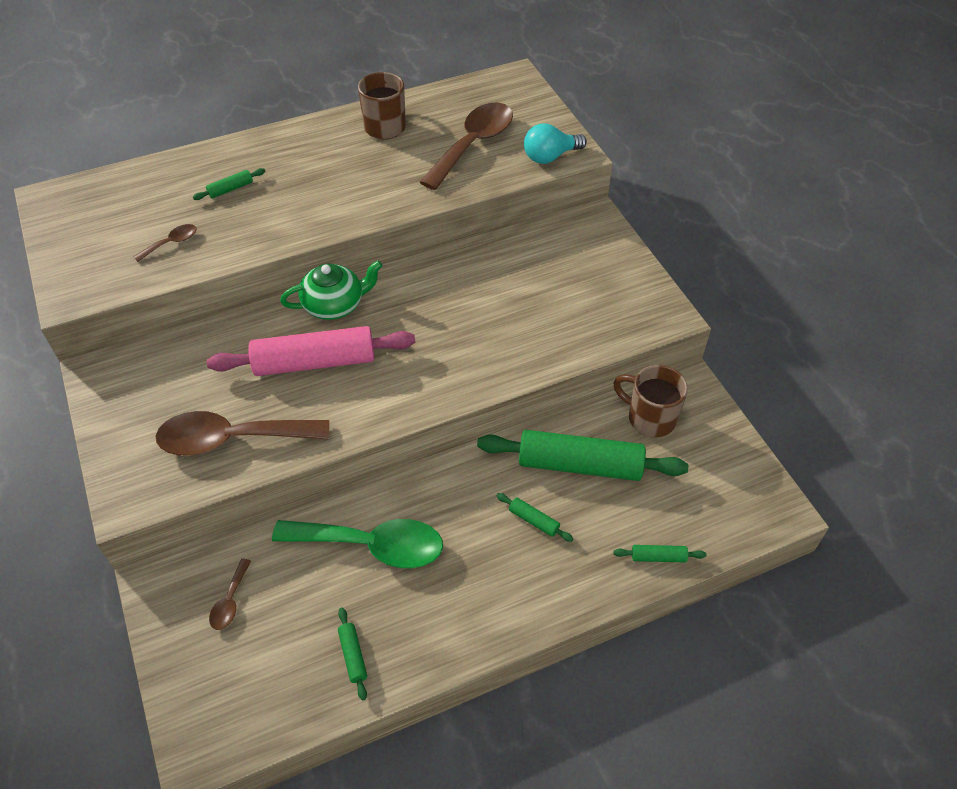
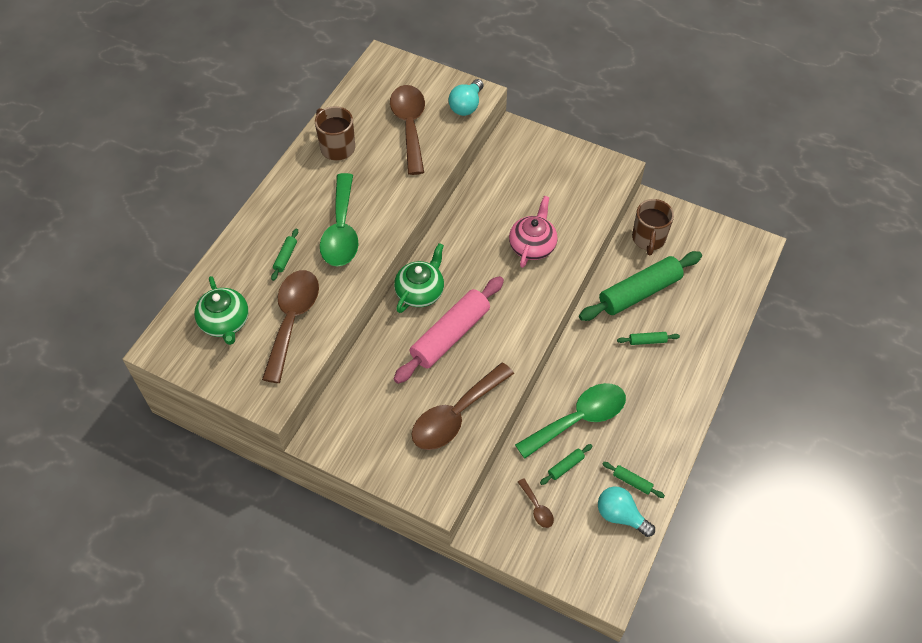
camera: 40 degrees left, 5 degrees up
brown spoon [133,224,197,262] -> brown spoon [262,270,319,383], size x2.26
brown mug [613,365,688,437] -> brown mug turned 75 degrees counterclockwise [632,199,674,255]
green rolling pin [613,545,706,562] -> green rolling pin moved to [540,444,592,485]
none -> green teapot [194,276,249,345]
none -> green spoon [320,173,359,267]
none -> pink teapot [509,196,557,268]
none -> turquoise light bulb [598,486,655,537]

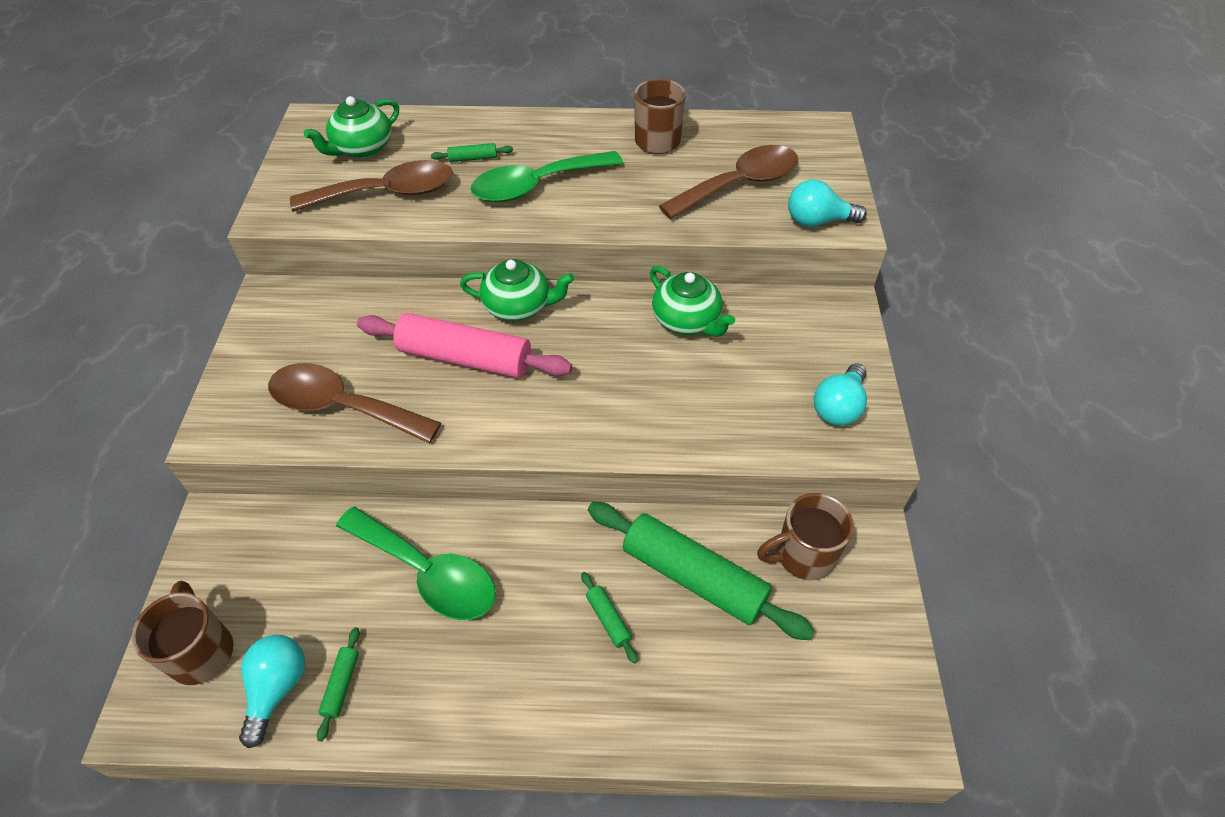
camera: 65 degrees right, 5 degrees down
pink teapot [509,196,557,268] -> none
brown spoon [518,478,554,528] -> none
green rolling pin [540,444,592,485] -> none
none -> brown mug [132,580,234,685]
none -> green teapot [650,266,735,337]
none -> turquoise light bulb [814,363,867,426]

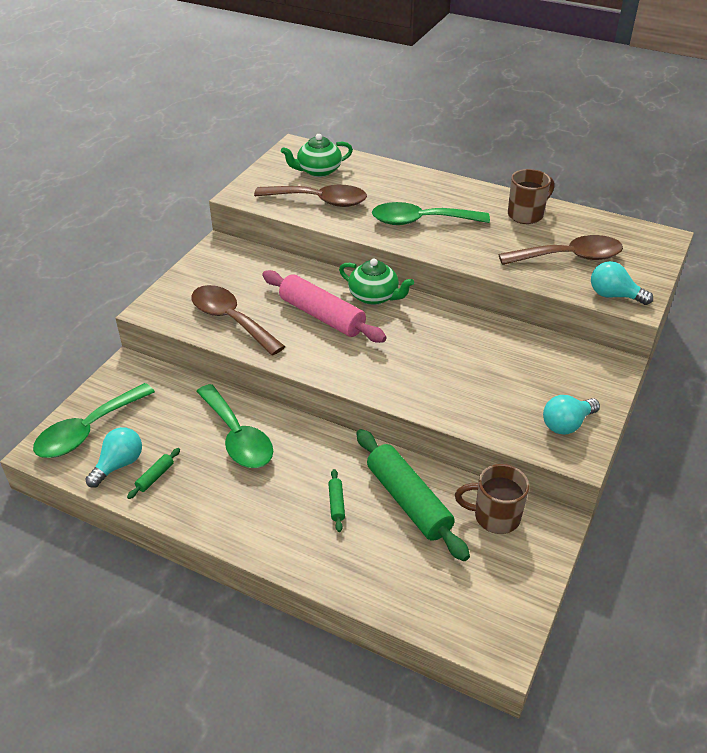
camera: 25 degrees right, 10 degrees down
brown mug [132,580,234,685] -> green spoon [33,383,155,458]
green rolling pin [431,143,513,162] -> none
green teapot [650,266,735,337] -> none

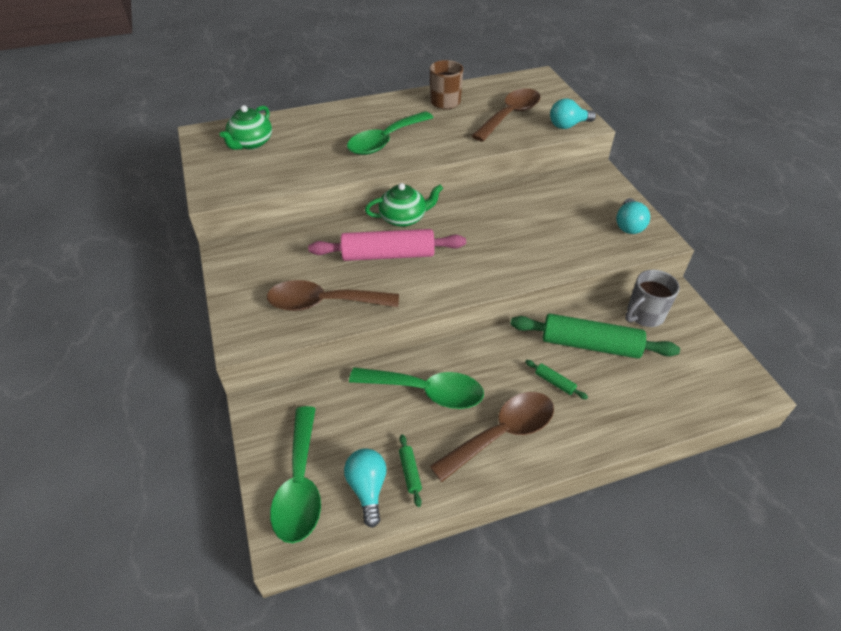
camera: 45 degrees left, 5 degrees up
brown spoon [254,185,367,207] -> brown spoon moved to [430,392,554,482]
brown mug [455,464,529,534] -> grey mug [625,270,680,327]

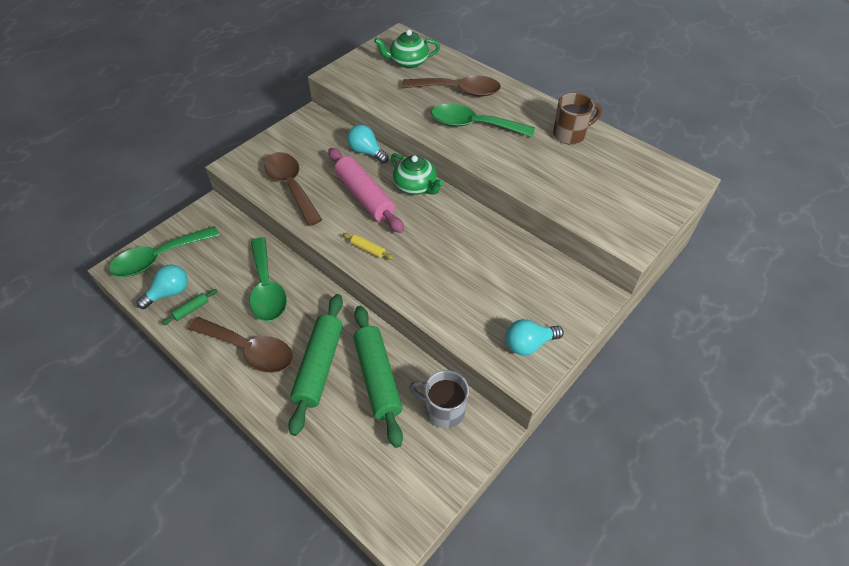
camera: 60 degrees right, 5 degrees up
brown spoon [472,88,541,142] -> brown spoon moved to [402,76,501,96]
green rolling pin [525,360,588,400] -> green rolling pin [288,294,343,436], size x2.42
turquoise light bulb [550,99,596,129] -> turquoise light bulb moved to [347,125,389,163]
none -> yellow rolling pin [343,233,394,260]

